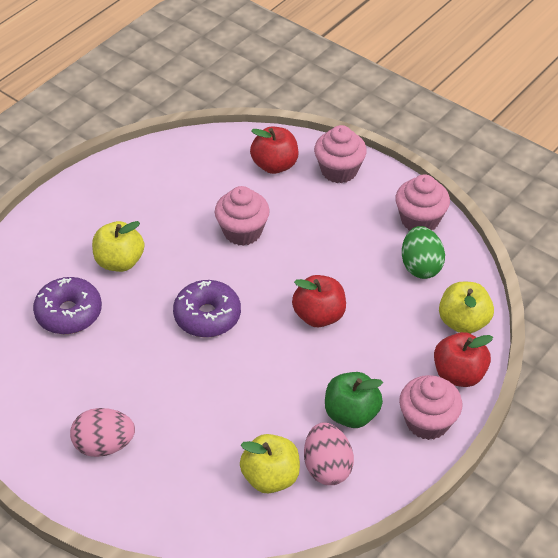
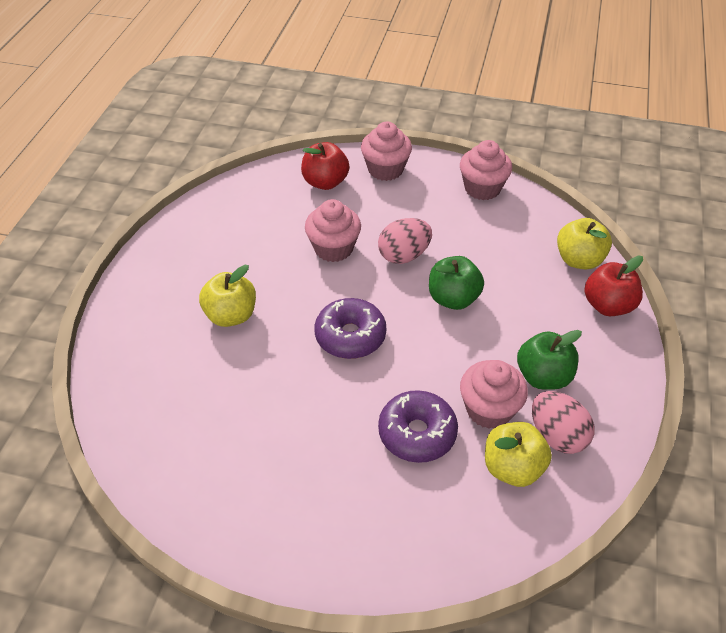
camera: 25 degrees left, 0 degrees up
purple donut [33,277,102,334] -> purple donut moved to [378,390,458,463]
pink egg [70,408,135,457] -> pink egg moved to [378,218,432,264]
red apple [292,275,346,327] -> green apple [429,256,484,310]
pink cupcake [399,375,462,440] -> pink cupcake moved to [460,360,528,429]
green egg [402,226,445,279] -> none

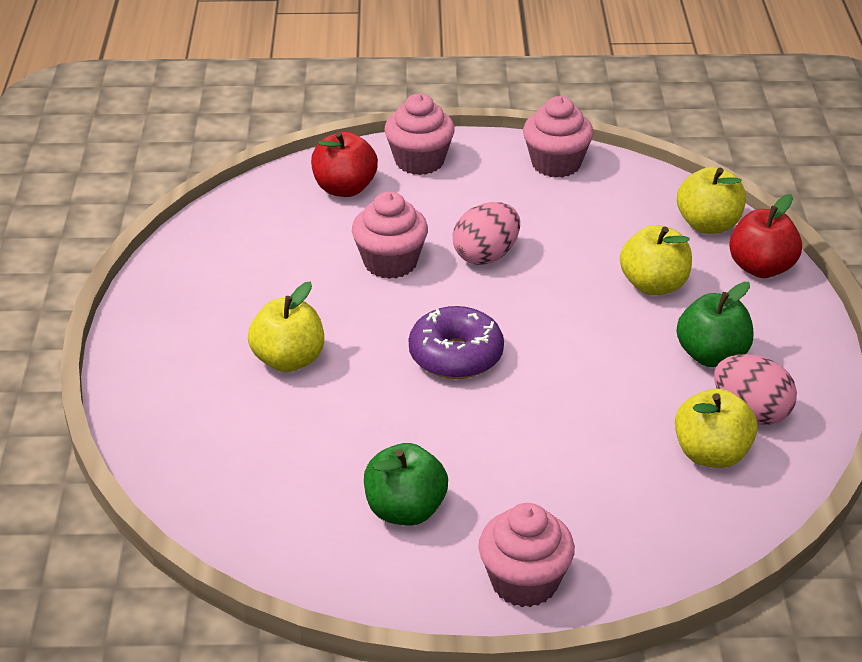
camera: 15 degrees left, 10 degrees down
purple donut [378,390,458,463] -> none
green apple [429,256,484,310] -> green apple moved to [364,443,448,525]
pink cupcake [460,360,528,429] -> pink cupcake moved to [478,503,575,607]
none -> yellow apple [620,225,692,295]

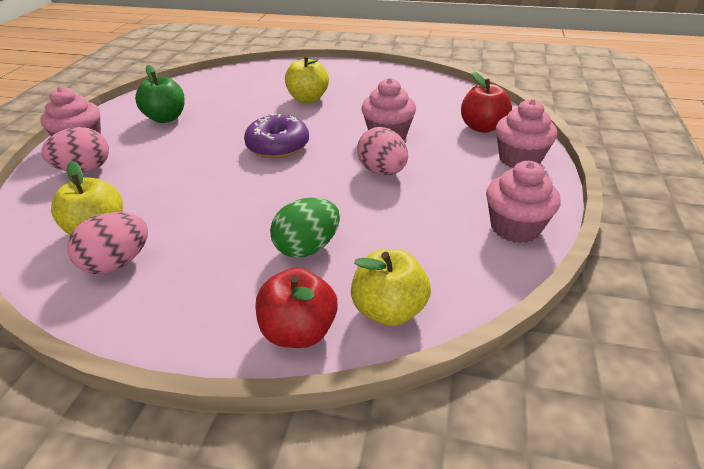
camera: 105 degrees right, 0 degrees up
yellow apple [620,225,692,295] -> green egg [270,197,340,258]
green apple [677,282,754,367] -> none
none -> pink egg [41,127,109,172]

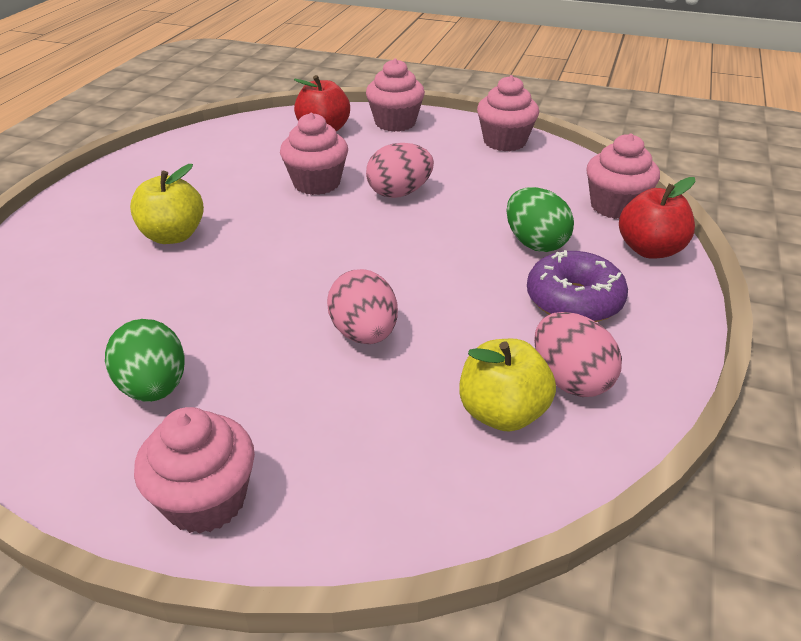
camera: 85 degrees left, 0 degrees up
pink egg [41,127,109,172] -> pink egg moved to [327,269,398,344]
green apple [135,65,184,123] -> green egg [105,319,185,402]
purple donut [244,114,309,158] -> purple donut moved to [527,250,628,322]
yellow apple [351,249,431,326] -> pink cupcake [586,134,660,219]

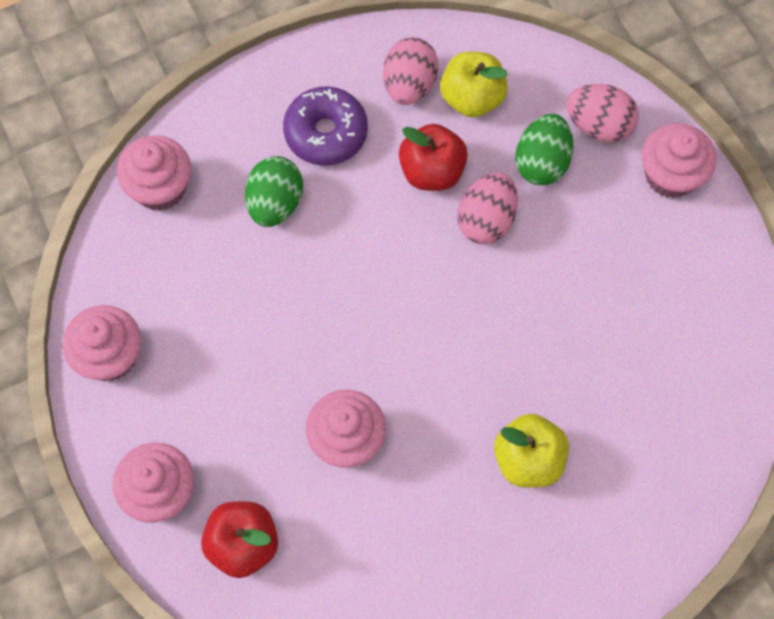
camera: 135 degrees left, 30 degrees up
green egg [105,319,185,402] -> green egg moved to [515,114,573,185]
pink egg [366,143,434,198] -> pink egg moved to [566,84,639,142]
red apple [619,177,696,259] -> red apple moved to [399,124,468,191]

